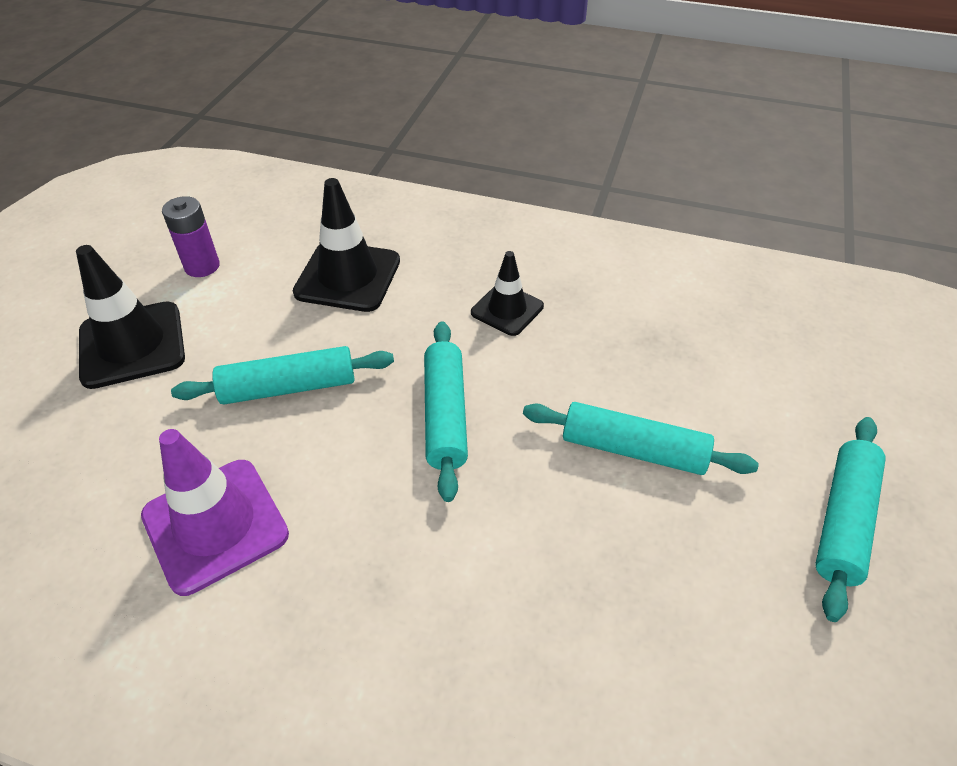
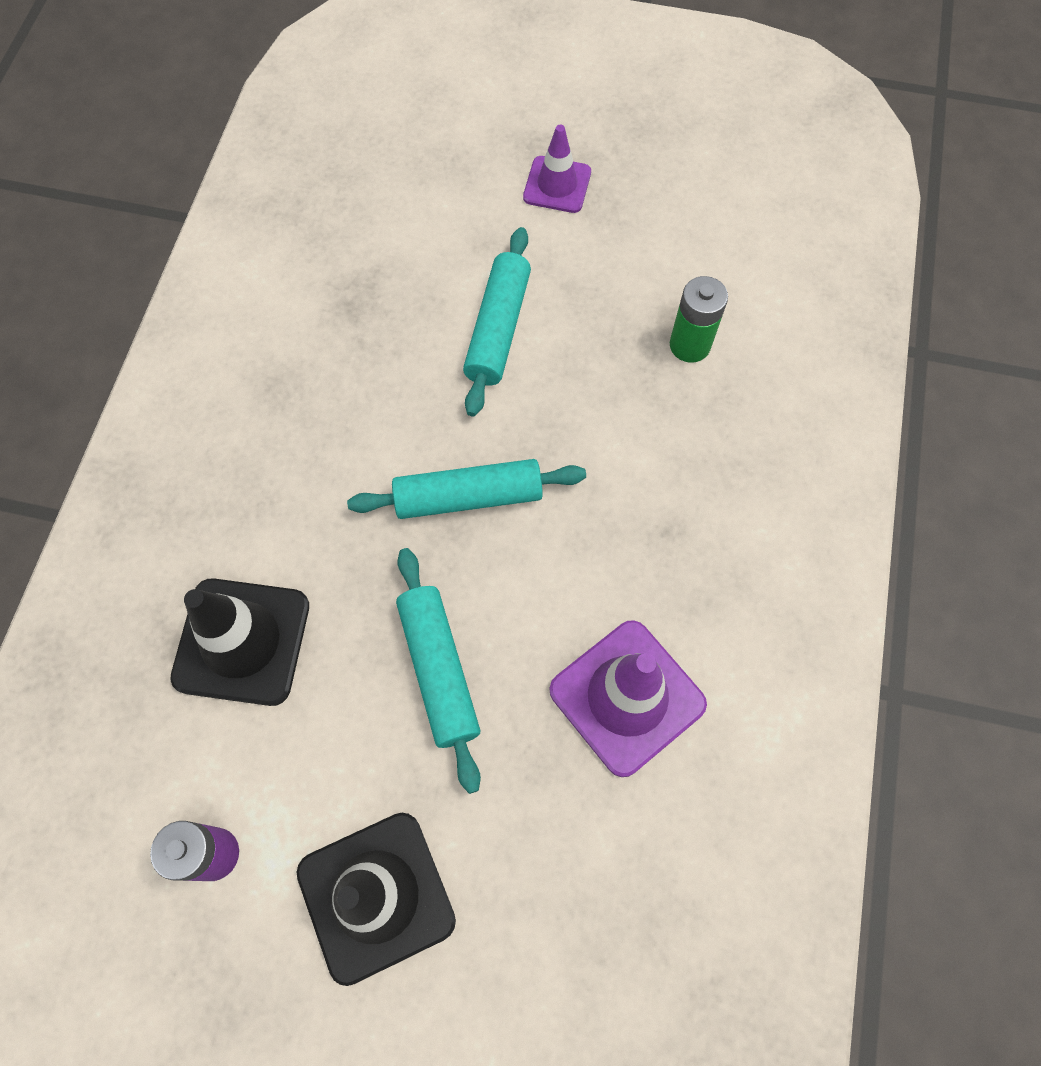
camera: 95 degrees left, 20 degrees up
black traffic cone [471,251,544,336] -> none
turquoise rolling pin [815,417,886,622] -> purple traffic cone [523,125,591,213]
none -> green battery [670,276,728,363]

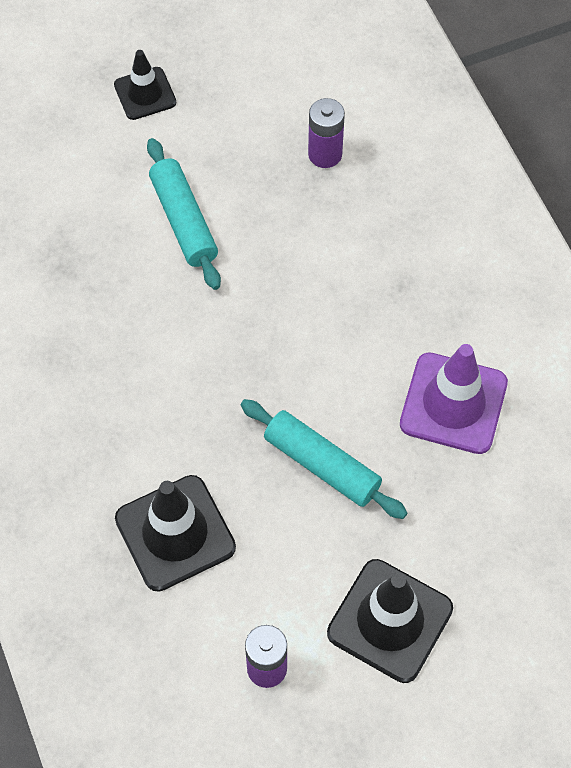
camera: 35 degrees left, 5 degrees down
turquoise rolling pin [347,459,586,519] -> none
purple traffic cone [523,125,591,213] -> black traffic cone [114,50,176,120]
green battery [670,276,728,363] -> purple battery [308,98,345,168]

